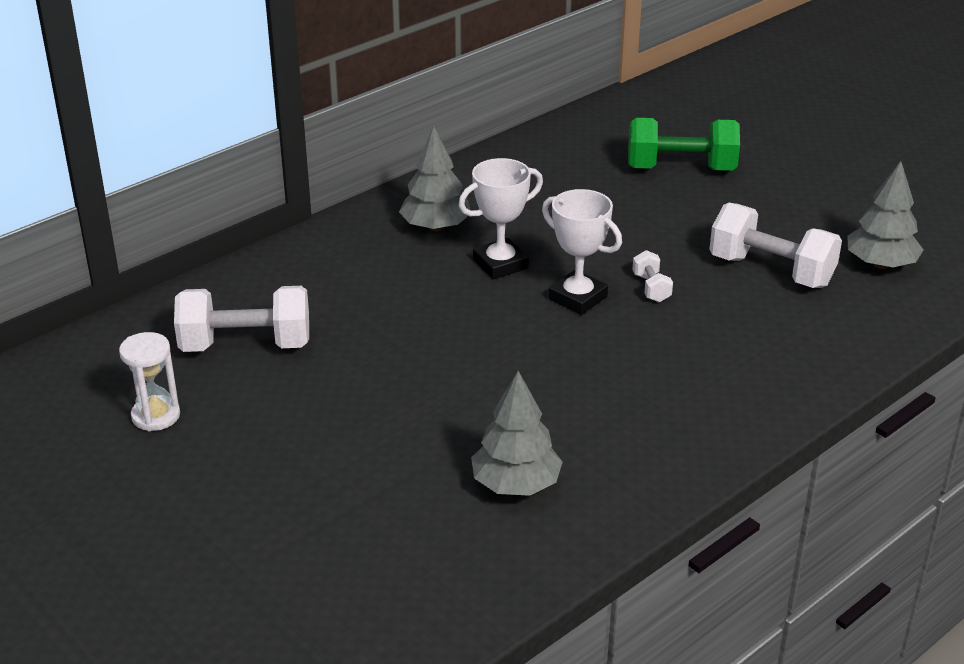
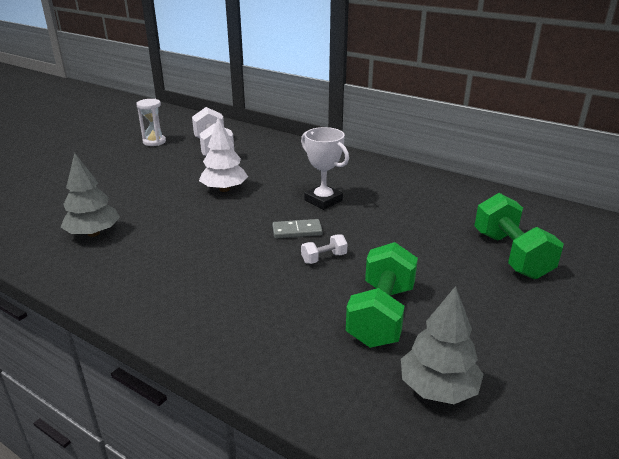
camera: 75 degrees right, 5 degrees down
grey tree [399,126,471,231] -> none
white trophy [542,189,622,315] -> grey domino [272,219,323,239]
white dumbbell [709,203,842,288] -> green dumbbell [346,242,418,348]
none -> white tree [199,117,248,192]

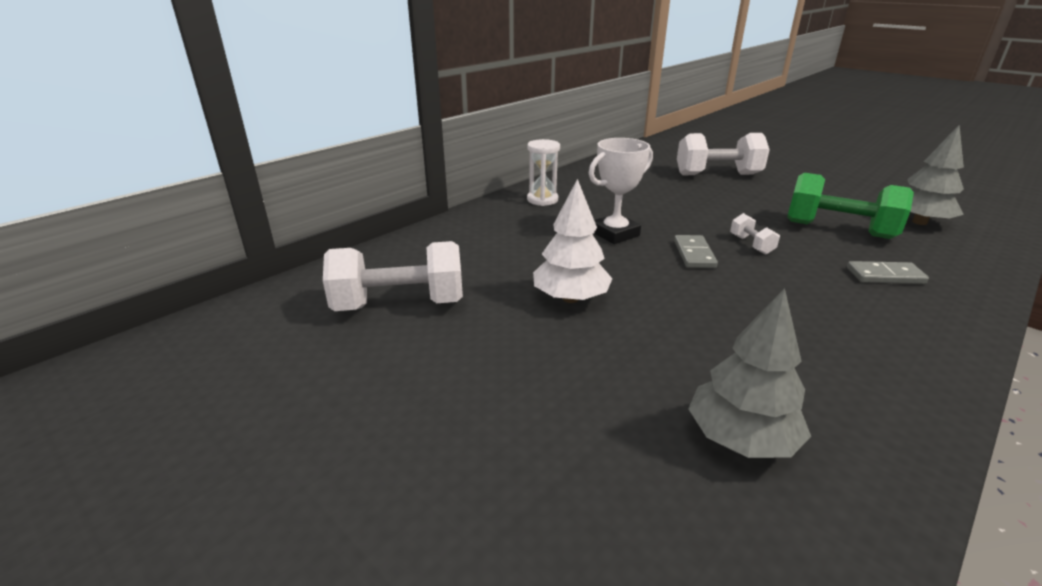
camera: 80 degrees left, 0 degrees up
white hourglass [136,99,166,146] -> white hourglass moved to [527,139,560,206]
green dumbbell [474,193,564,279] -> white dumbbell [677,133,770,175]
none -> grey domino [847,261,929,284]

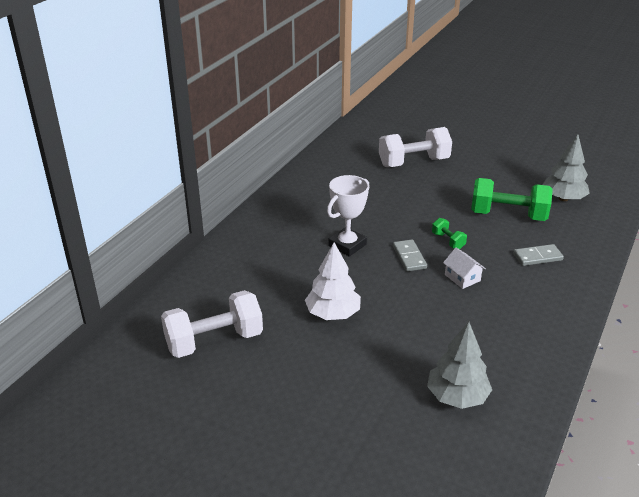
camera: 15 degrees left, 5 degrees up
white hourglass [527,139,560,206] -> none
white dumbbell [730,213,780,254] -> green dumbbell [432,218,467,249]
none -> white house [443,248,486,289]

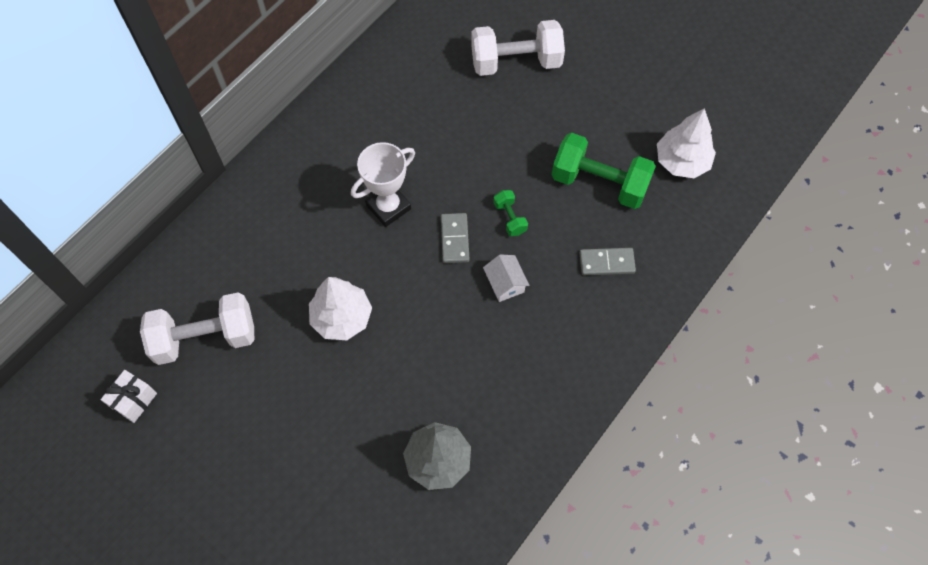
camera: 10 degrees right, 30 degrees up
grey tree [543,134,590,201] -> white tree [657,108,716,178]
none -> white gift [101,370,157,423]

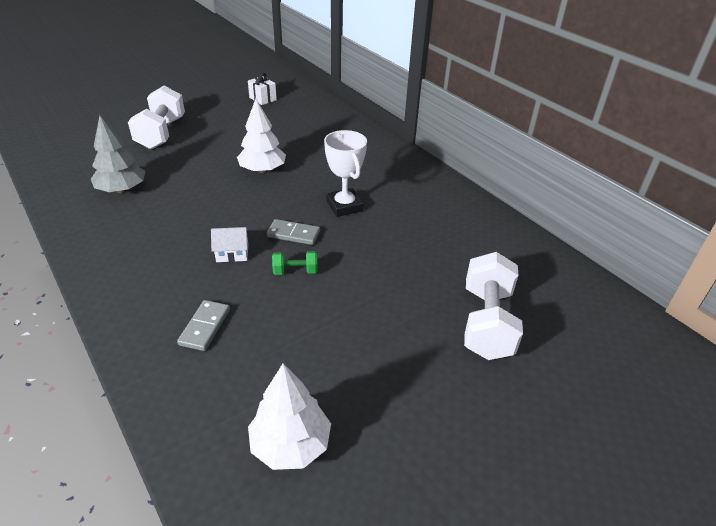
camera: 105 degrees right, 25 degrees down
white dumbbell [140,292,254,365] -> white dumbbell moved to [128,85,185,150]
green dumbbell [551,133,656,209] -> none

